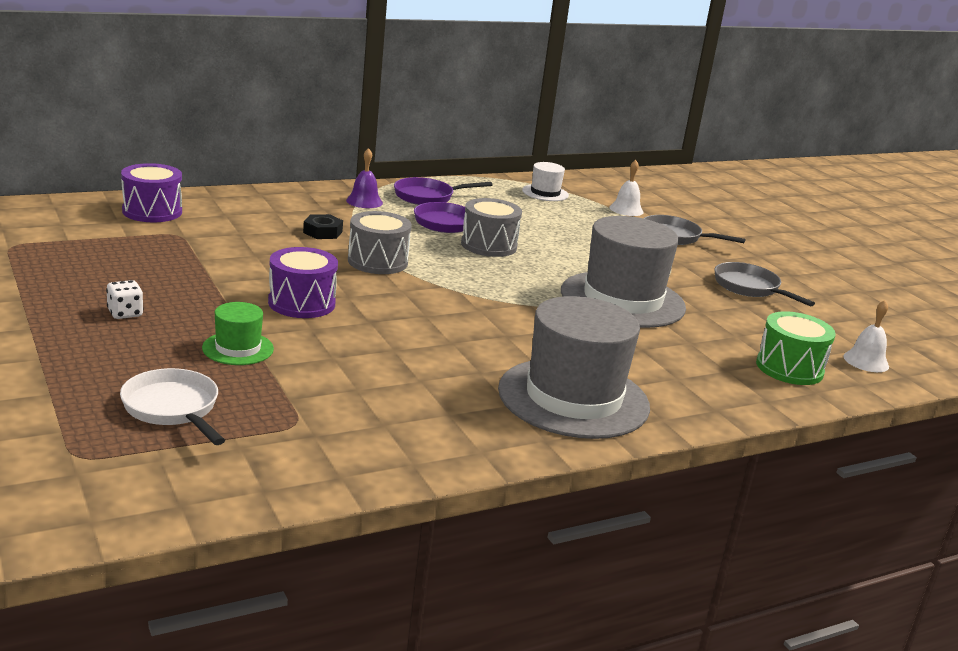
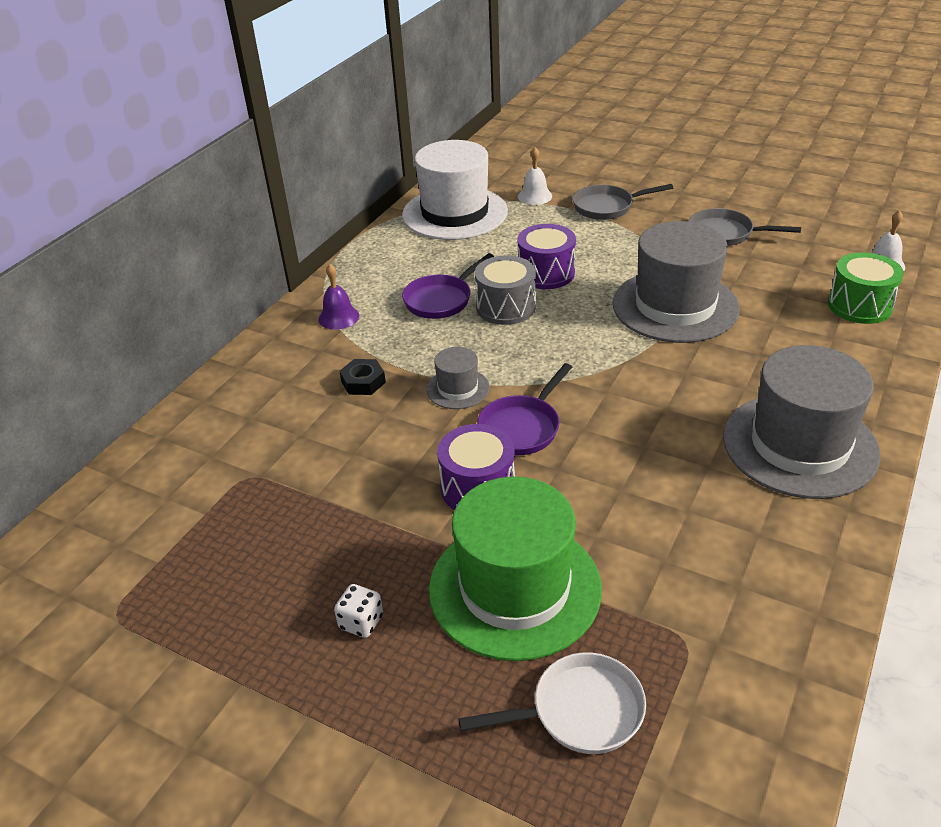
camera: 30 degrees left, 15 degrees up
white pan [120,368,225,445] -> white pan turned 150 degrees clockwise [458,652,646,754]
purple drum [121,163,182,222] -> purple drum moved to [518,224,576,289]
green hat [202,302,274,365] -> green hat [429,477,602,661], size x2.16
grey drum [348,211,412,274] -> grey hat [426,347,490,409]
purple pan [394,177,492,205] -> purple pan moved to [477,363,572,455]
white hat [522,162,569,201] -> white hat [402,140,508,240], size x2.16

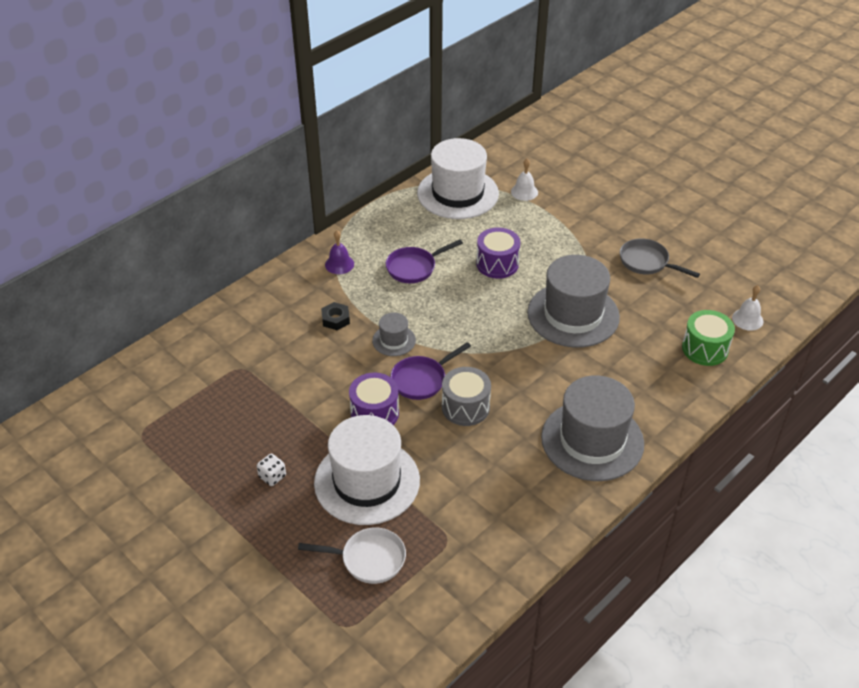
camera: 15 degrees right, 5 degrees up
green hat [429,477,602,661] -> white hat [314,415,420,525]
grey drum [475,255,536,325] -> grey drum moved to [442,367,491,426]
grey pan [573,184,673,220] -> none

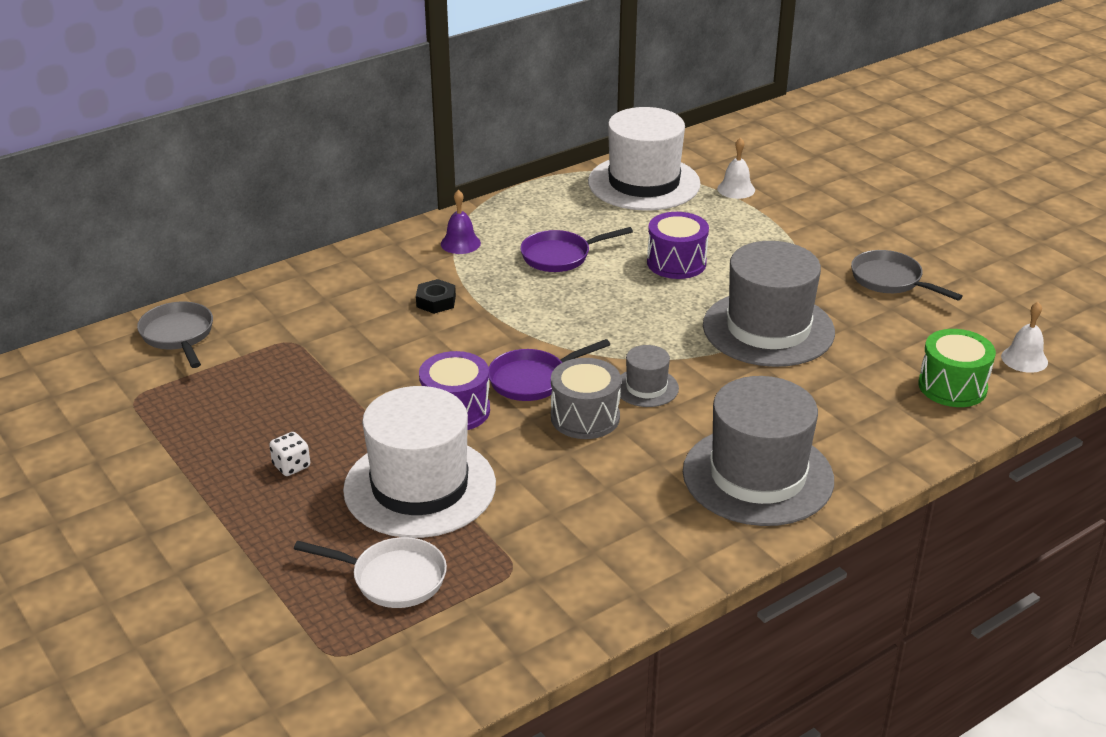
camera: 10 degrees right, 10 degrees down
grey hat [372,313,416,356] -> grey hat moved to [620,345,679,407]
none -> grey pan [137,302,213,368]

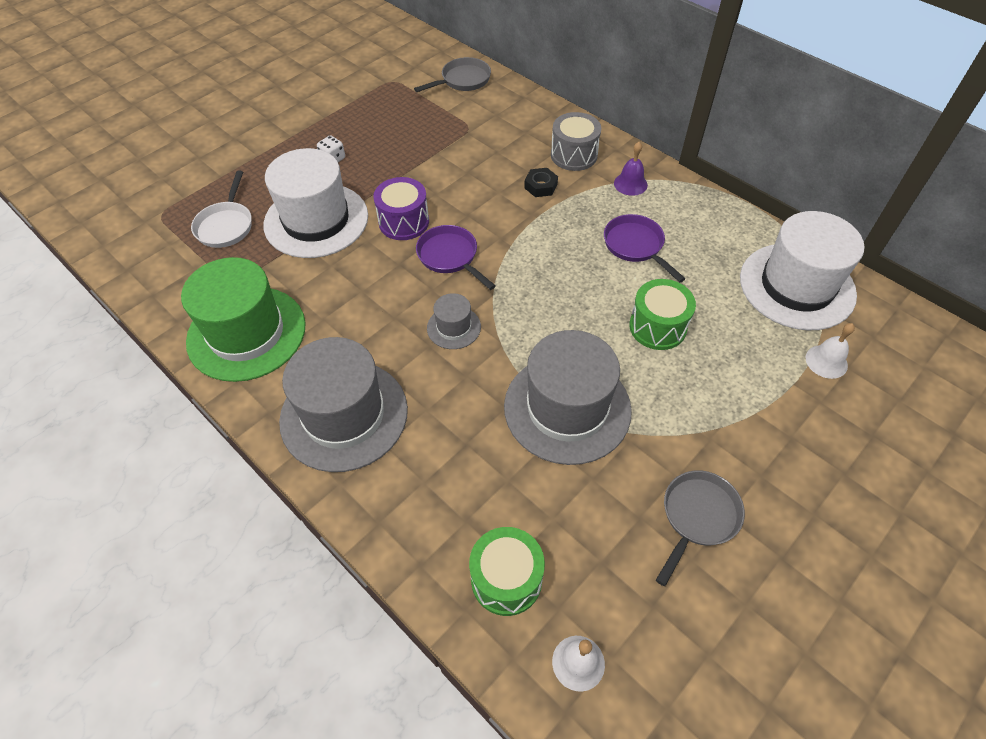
camera: 80 degrees right, 20 degrees up
grey drum [551,358,621,439] -> grey drum moved to [551,112,601,171]
purple drum [647,212,709,279] -> green drum [629,279,696,350]
none -> green hat [181,257,306,382]

